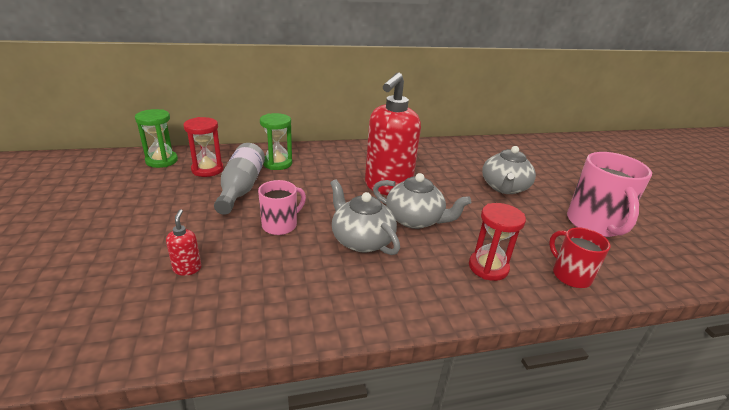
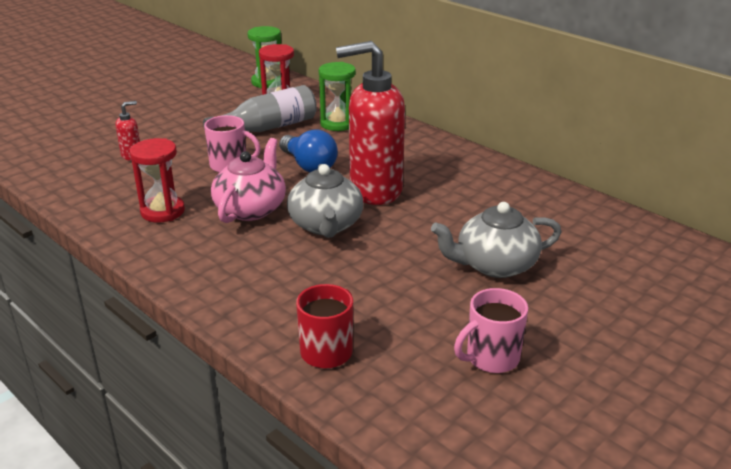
camera: 60 degrees right, 0 degrees up
grey teapot [330,179,400,255] -> pink teapot [211,138,286,223]
red hourglass [469,203,526,281] -> red hourglass moved to [130,138,185,222]
pink mug [567,152,652,237] -> pink mug [454,288,528,373], size x0.59
none -> blue light bulb [279,129,338,172]

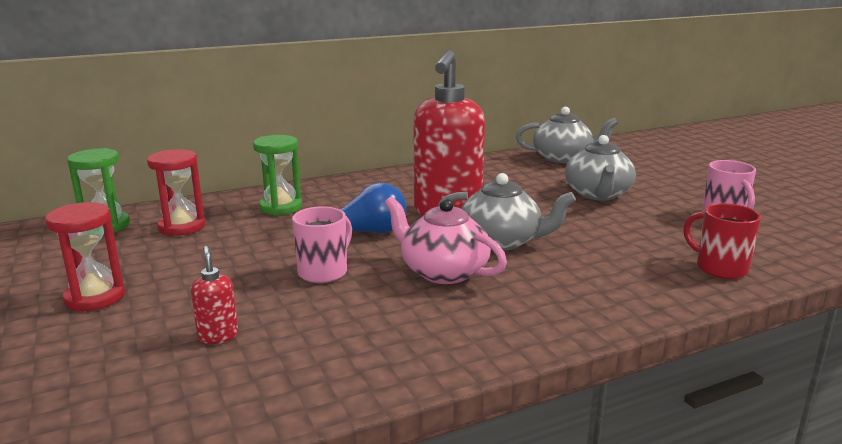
camera: 70 degrees left, 10 degrees down
red hourglass [130,138,185,222] -> red hourglass moved to [45,202,125,312]
grey bottle [203,85,317,132] -> none
none -> grey teapot [516,107,618,163]

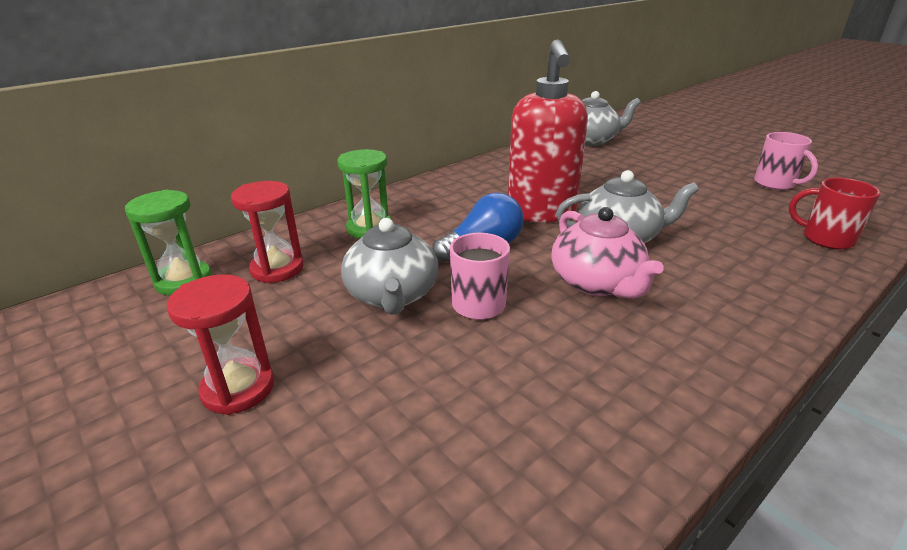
camera: 15 degrees left, 10 degrees up
red soap dispenser [191,246,238,344] -> none
pink teapot [385,196,507,284] -> pink teapot turned 135 degrees counterclockwise [551,207,664,299]
grey teapot [565,135,636,201] -> grey teapot moved to [341,218,438,315]

